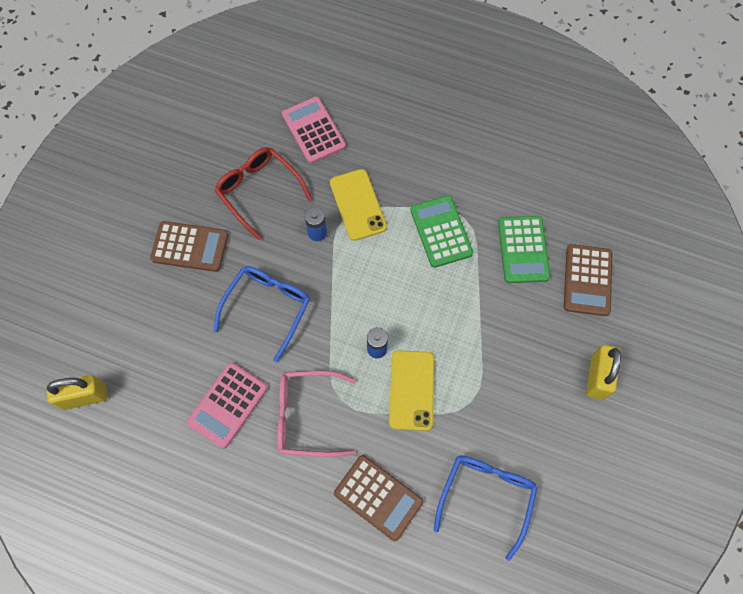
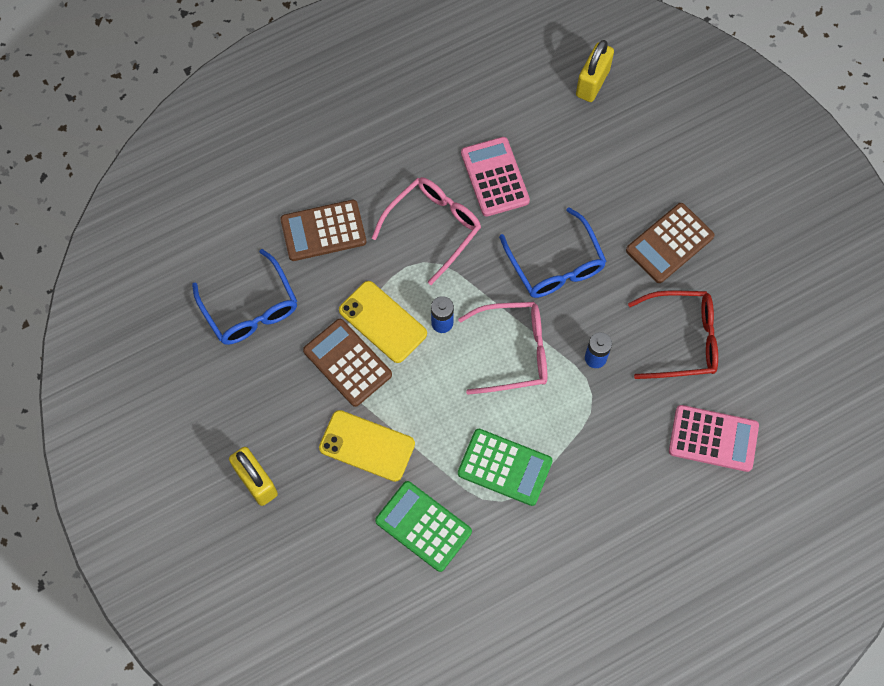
camera: 130 degrees right, 0 degrees up
yellow phone [330,169,387,241] -> yellow phone moved to [319,410,415,482]
brown calculator [564,244,612,316] -> brown calculator moved to [303,319,392,407]
none -> pink glasses [458,302,547,395]

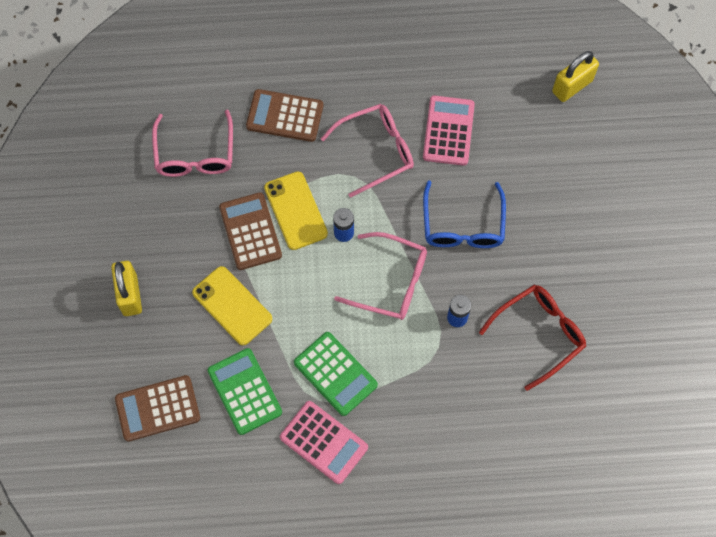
camera: 25 degrees right, 0 degrees up
blue glasses [192,249,297,345] -> pink glasses [152,109,233,177]
brown calculator [626,203,714,283] -> brown calculator moved to [115,375,200,442]
red glasses [628,291,718,379] -> red glasses turned 60 degrees counterclockwise [479,285,586,391]
pink calculator [669,405,759,472] -> pink calculator moved to [280,401,368,484]

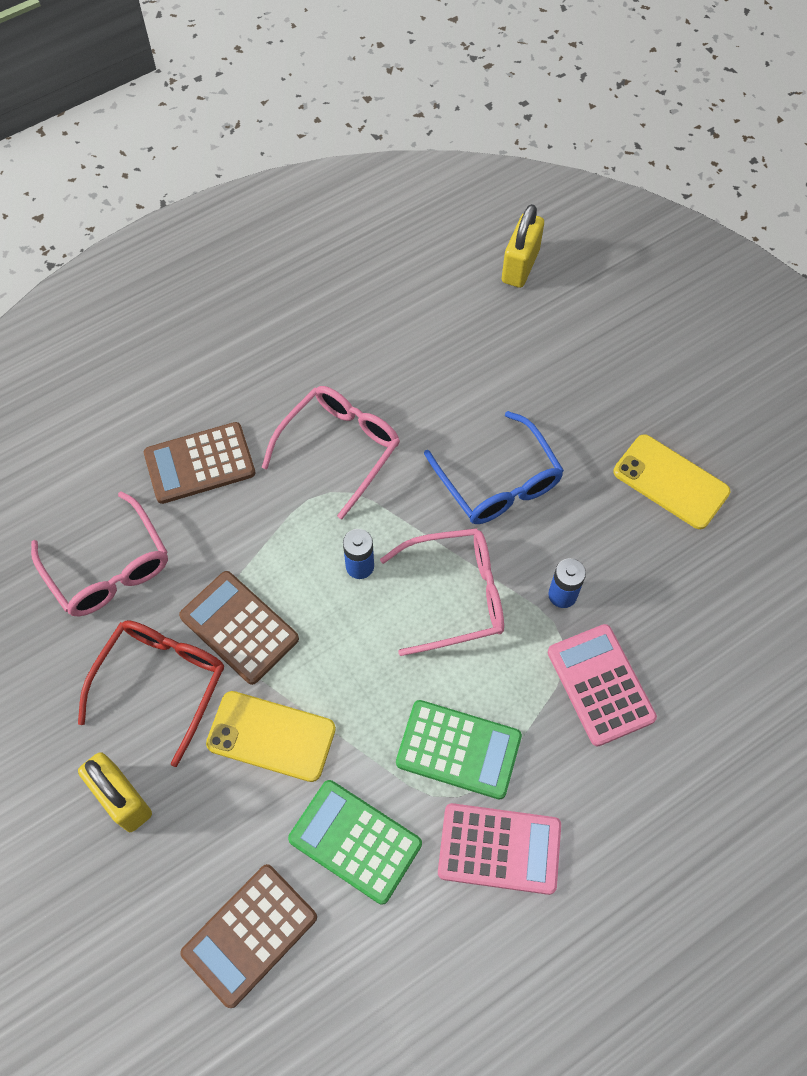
camera: 30 degrees left, 5 degrees down
yellow phone [264,171,328,250] -> yellow phone moved to [613,434,730,529]
pink calculator [423,96,475,166] -> pink calculator moved to [548,624,657,746]
red glasses [479,285,586,391] -> red glasses moved to [78,620,224,767]

